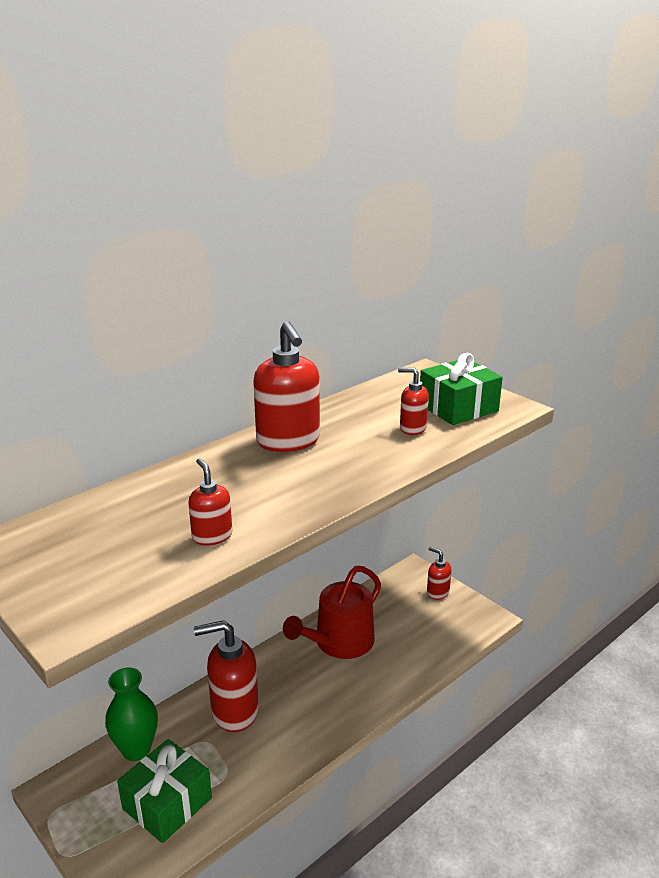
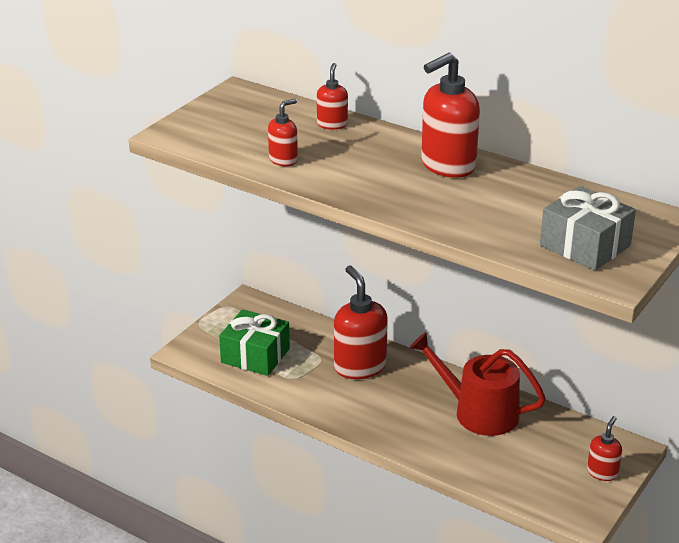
camera: 75 degrees right, 5 degrees up
green vase [105,668,158,761] -> none
red soap dispenser [398,368,429,435] -> red soap dispenser moved to [317,63,348,129]
green gift [420,353,503,425] -> grey gift [540,186,636,271]

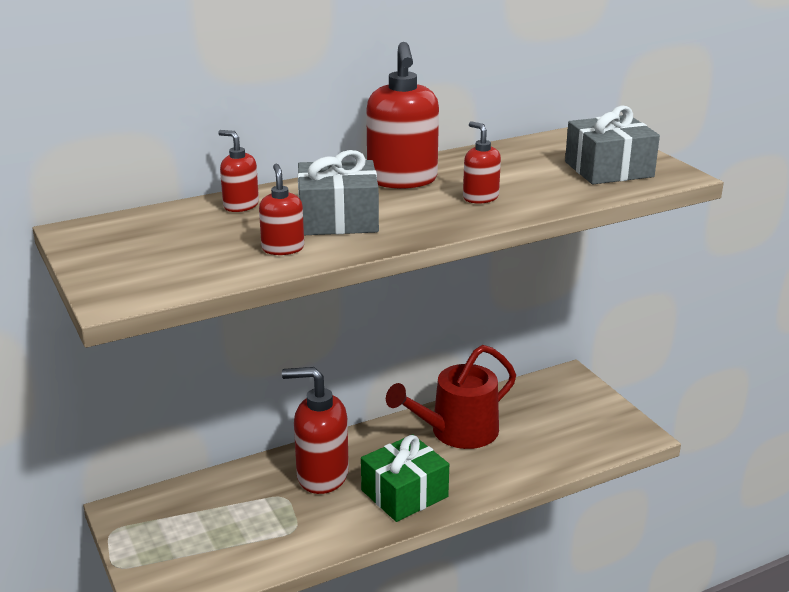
camera: 60 degrees left, 5 degrees down
green gift [219,309,290,376] -> green gift moved to [361,434,449,522]
red soap dispenser [587,416,622,481] -> red soap dispenser moved to [463,121,501,204]
none -> grey gift [298,150,379,235]

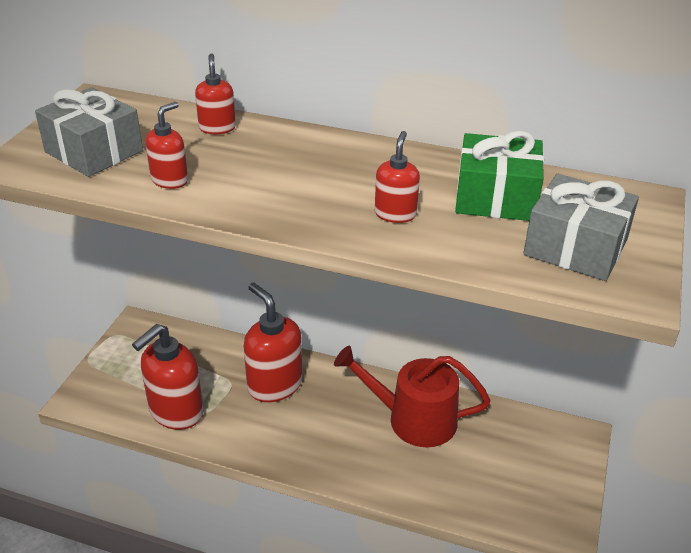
camera: 45 degrees right, 10 degrees up
grey gift [298,150,379,235] -> grey gift moved to [35,87,143,177]
green gift [361,434,449,522] -> green gift moved to [455,131,544,221]
red soap dispenser [366,42,439,189] -> red soap dispenser moved to [132,324,204,430]

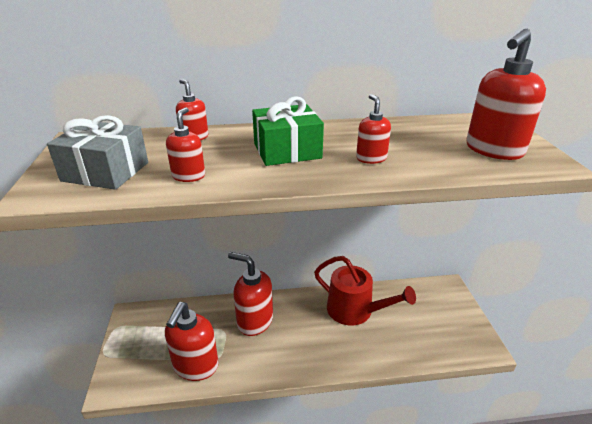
camera: 25 degrees left, 5 degrees down
red watering can [334,346,490,447] -> red watering can turned 135 degrees counterclockwise [314,256,416,325]
green gift [455,131,544,221] -> green gift moved to [252,96,324,166]
grey gift [523,173,639,281] -> red soap dispenser [466,29,546,160]

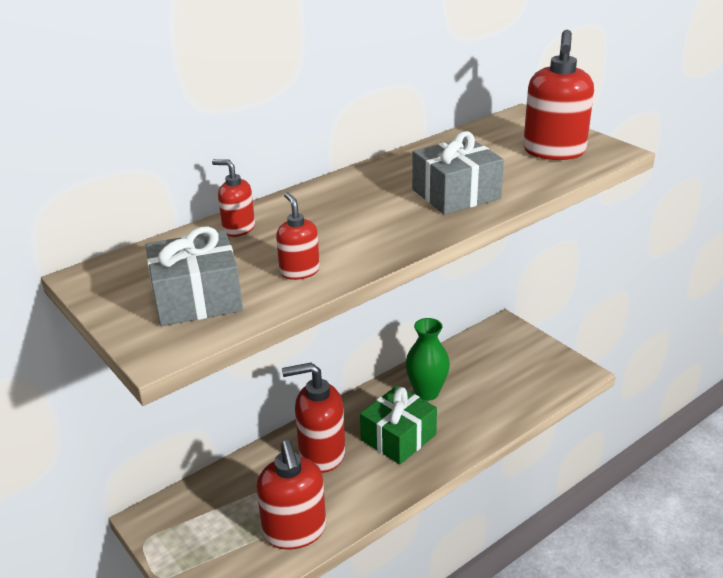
camera: 30 degrees left, 0 degrees up
green gift [252,96,324,166] -> green gift moved to [360,385,437,465]
red watering can [314,256,416,325] -> green vase [405,318,450,401]
red soap dispenser [356,94,391,164] -> grey gift [412,131,504,215]

